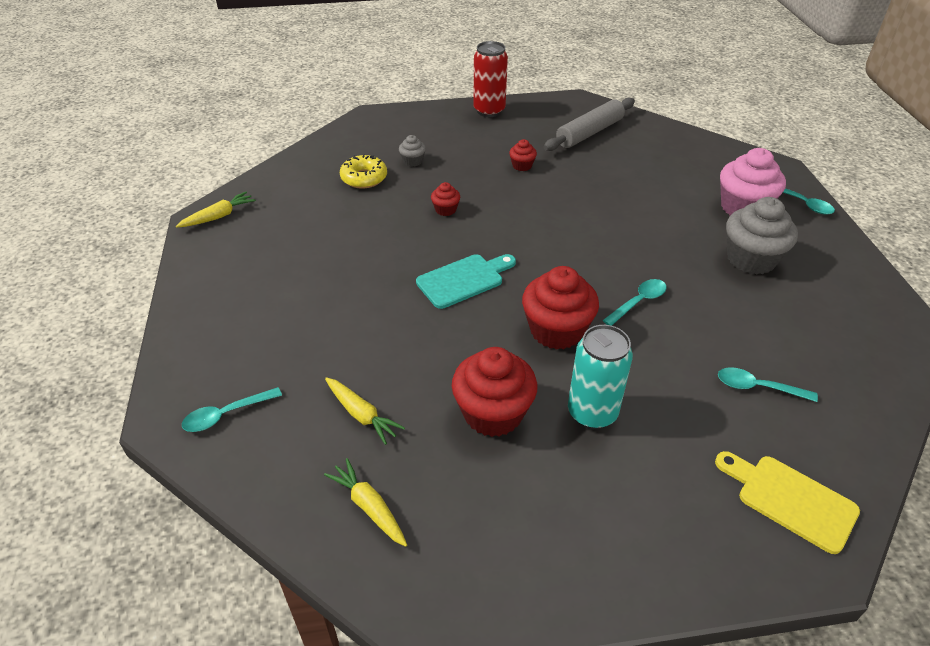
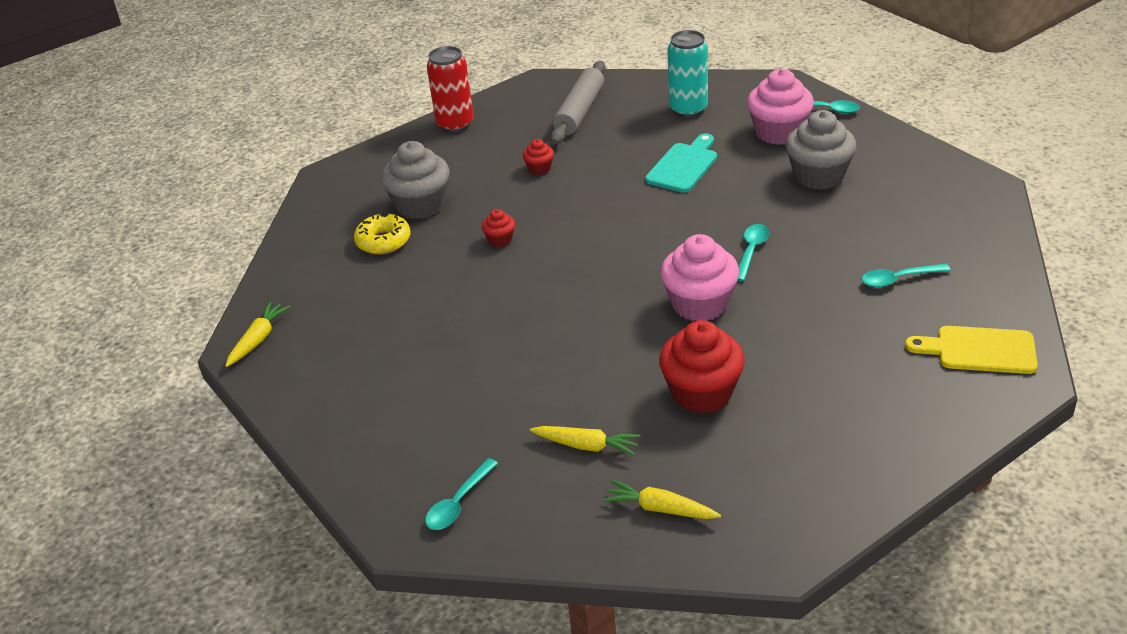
camera: 25 degrees left, 5 degrees down
grey cupcake [399,135,426,167] -> grey cupcake [381,141,450,219], size x2.11
turquoise cutting board [416,254,516,309] -> turquoise cutting board moved to [645,133,717,193]
red cupcake [522,266,599,349] -> pink cupcake [661,234,739,321]
turquoise can [568,325,633,429] -> turquoise can moved to [668,30,708,118]

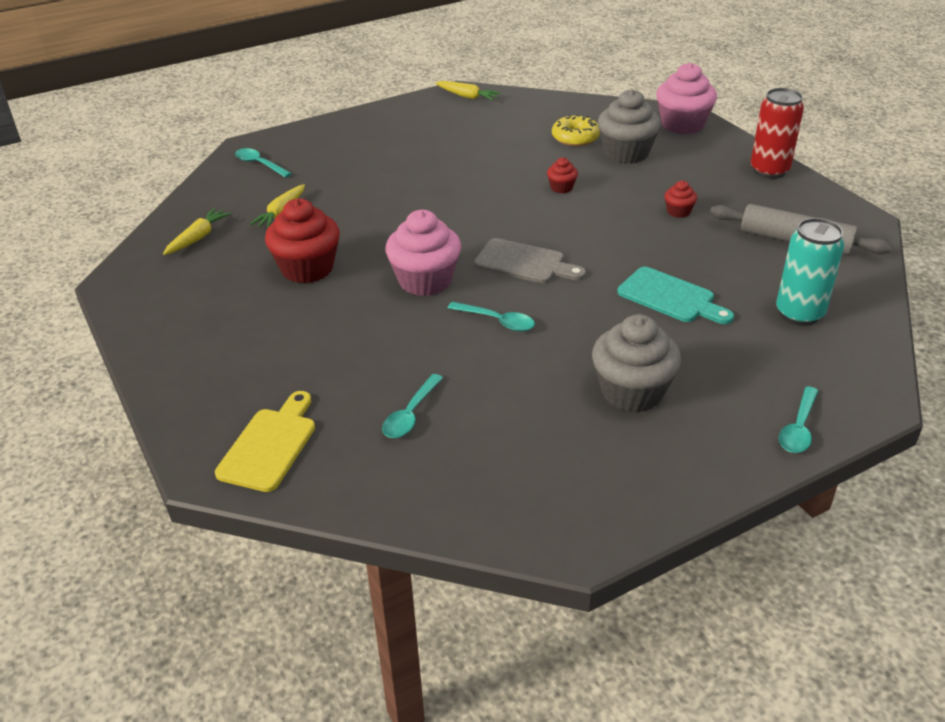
camera: 95 degrees right, 0 degrees up
pink cupcake [747,69,814,145] -> pink cupcake moved to [656,63,717,135]
turquoise spoon [862,264,951,287] -> turquoise spoon turned 150 degrees counterclockwise [382,374,443,438]
none -> grey cutting board [474,238,586,283]

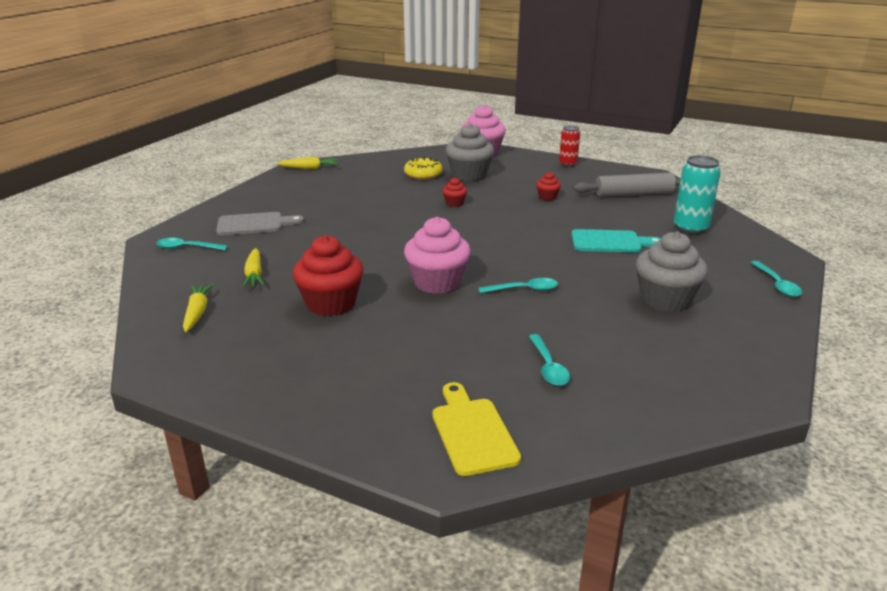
camera: 35 degrees left, 10 degrees down
grey cutting board [474,238,586,283] -> grey cutting board moved to [216,212,304,235]
red can [751,88,804,179] -> red can [559,125,580,167], size x0.64

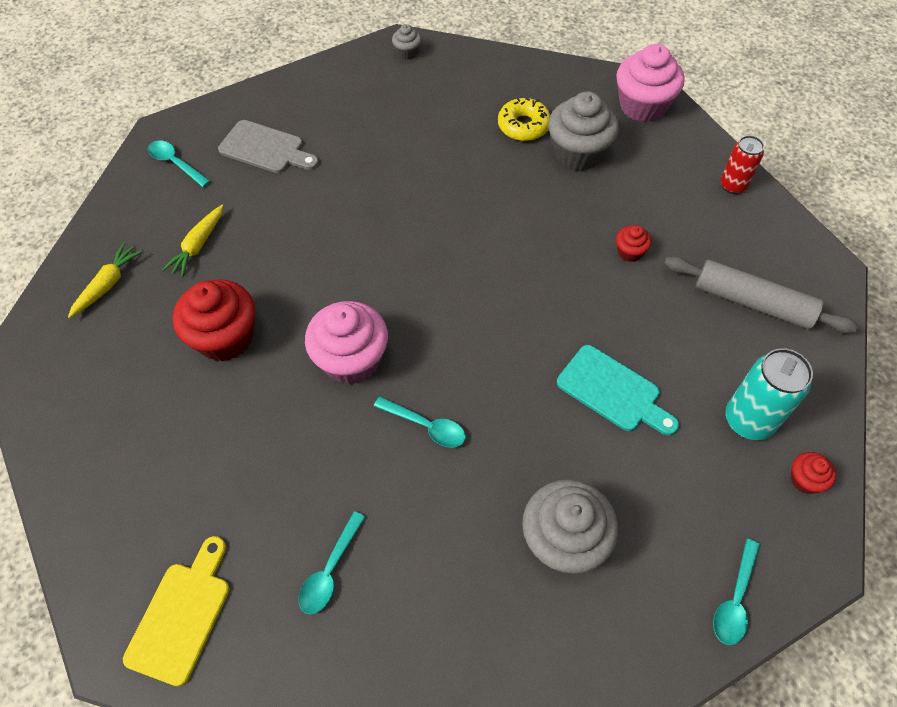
camera: 35 degrees right, 30 degrees up
yellow carrot [277,157,338,169] -> grey cupcake [392,24,421,60]
red cupcake [442,178,467,207] -> red cupcake moved to [790,452,836,494]

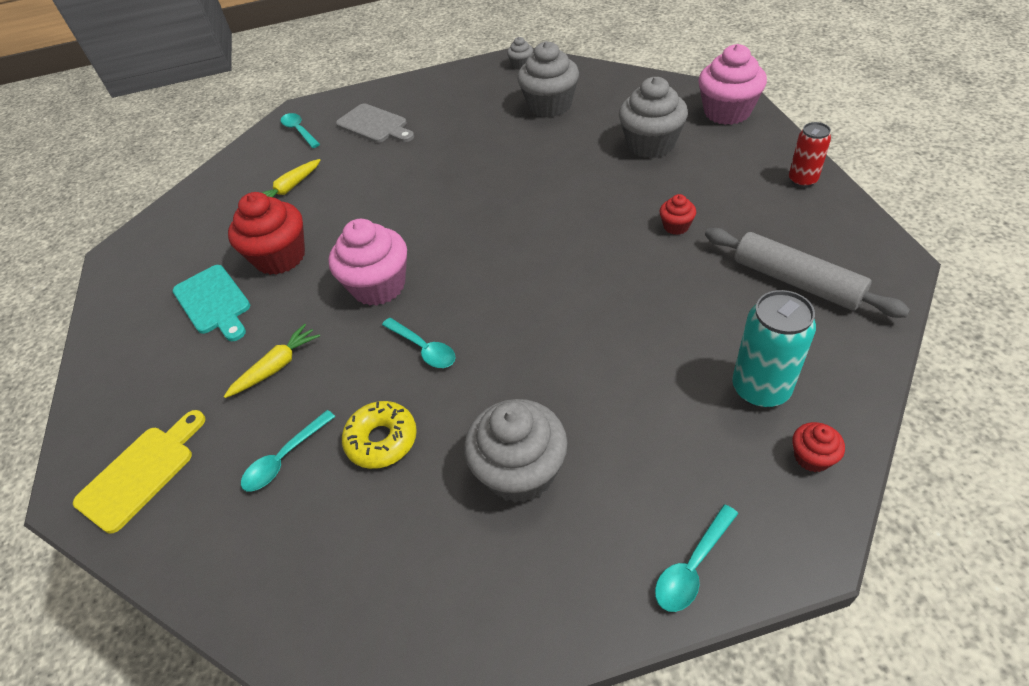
camera: 20 degrees right, 10 degrees down
yellow carrot [68,243,142,318] -> yellow carrot moved to [224,324,320,398]
yellow donut [498,98,551,141] -> yellow donut moved to [342,401,417,469]
turquoise cutting board [557,345,679,436] -> turquoise cutting board moved to [172,265,250,341]
none -> grey cupcake [517,41,579,118]

